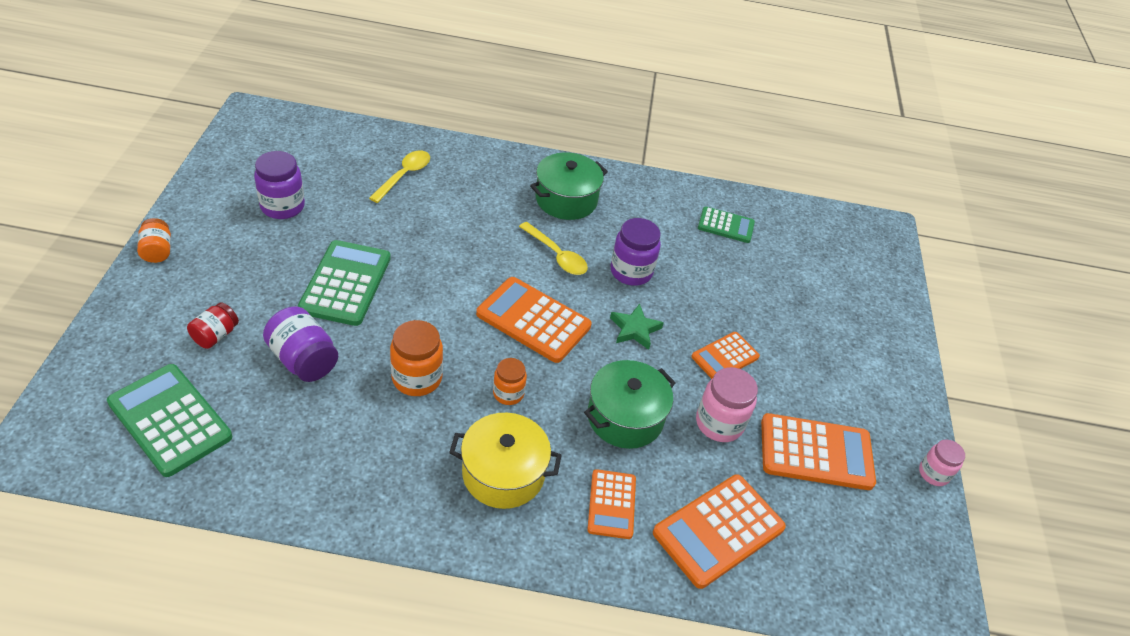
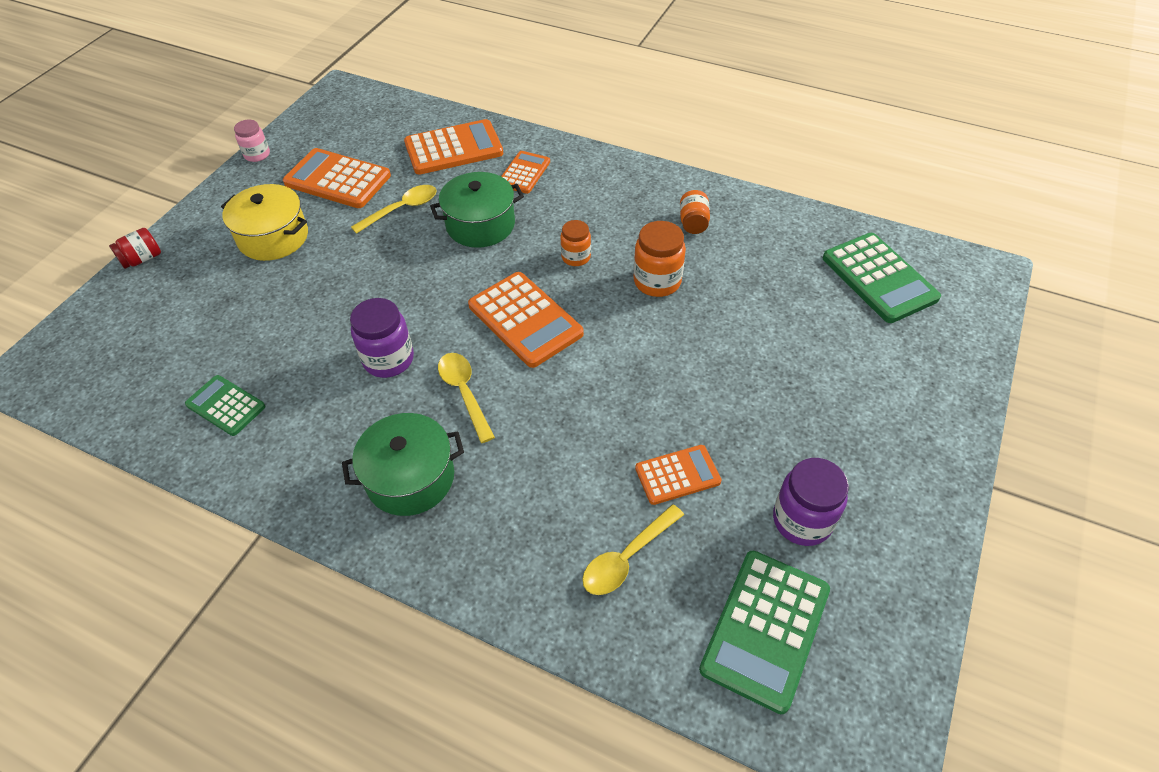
camera: 155 degrees left, 5 degrees up
orange jar [137,218,171,263] -> orange jar moved to [680,190,710,234]
red jar [187,302,239,349] -> red jar moved to [109,228,161,269]
purple jar [263,306,338,382] -> none
green calculator [298,240,391,326] -> green calculator moved to [699,551,830,714]
yellow pot [449,413,562,509] -> yellow pot moved to [221,184,308,261]
green star [610,304,664,350] -> none
orange calculator [691,332,760,379] -> orange calculator moved to [635,445,722,505]
pink jar [696,367,758,442] -> yellow spoon [351,185,436,234]

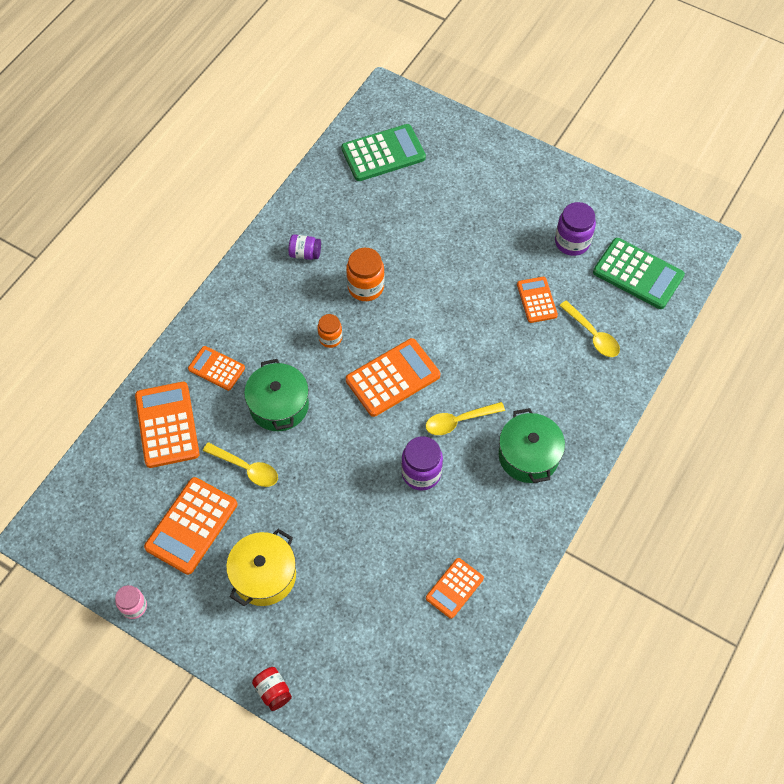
camera: 85 degrees left, 10 degrees up
green calculator [185,375,266,436] -> orange calculator [426,558,484,619]
yellow spoon [351,185,436,234] -> yellow spoon turned 150 degrees clockwise [203,442,278,487]
orange jar [680,190,710,234] -> purple jar [288,234,321,260]

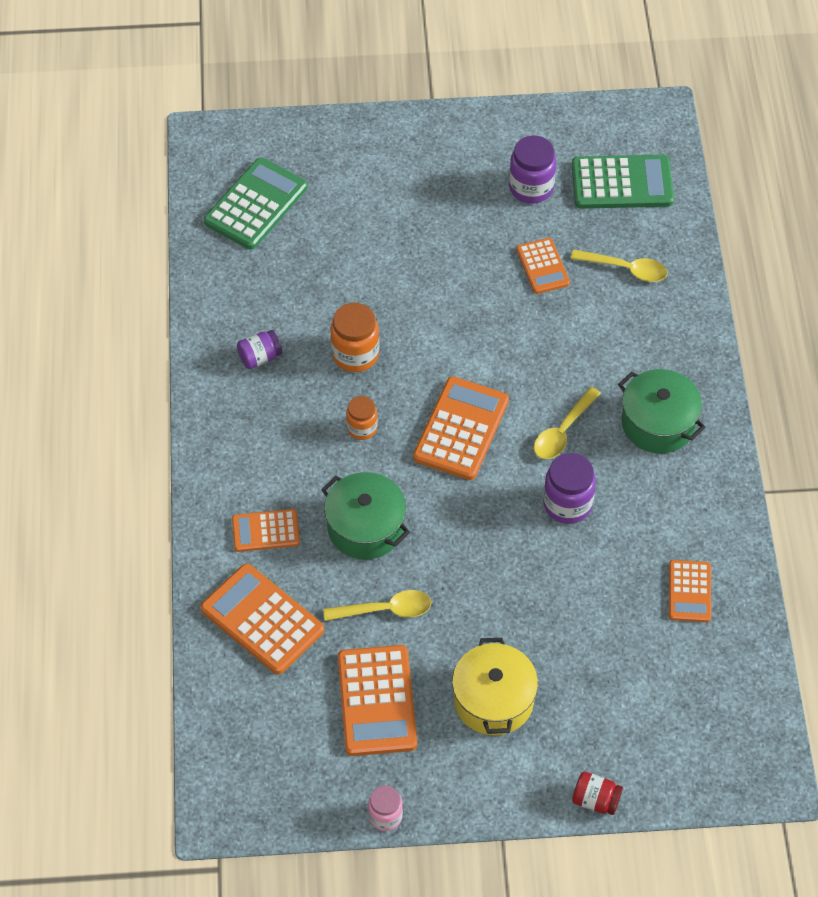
camera: 35 degrees left, 5 degrees down
orange calculator [517,277,558,323] -> orange calculator turned 150 degrees counterclockwise [516,238,570,294]

